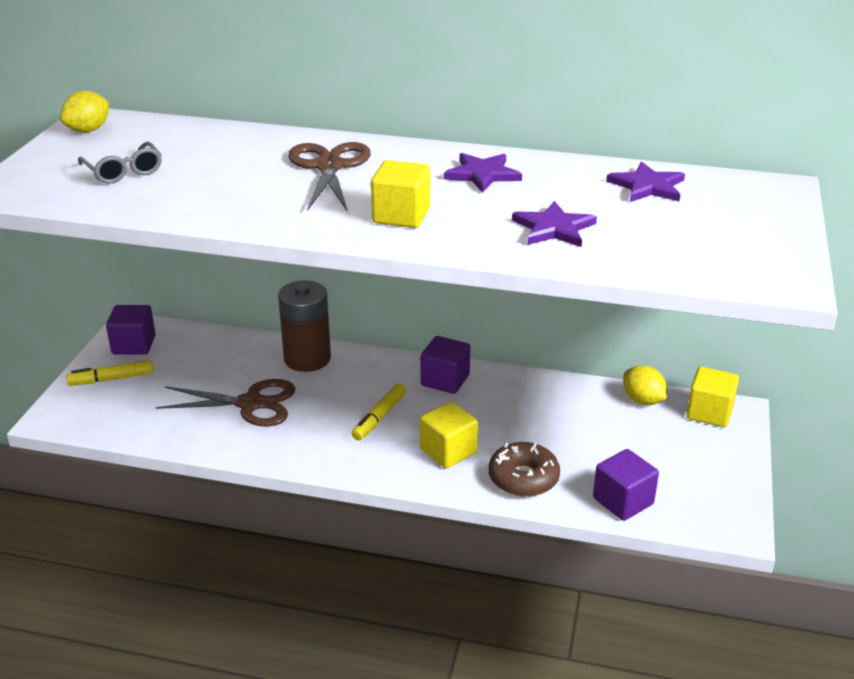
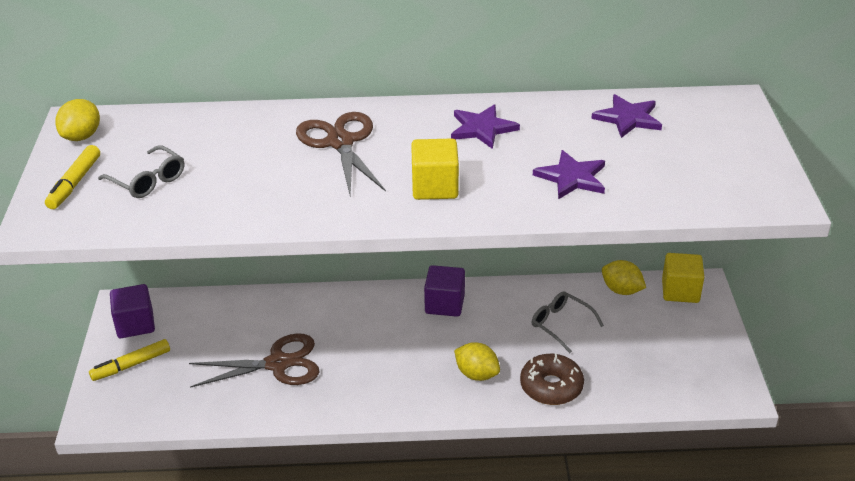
camera: 15 degrees left, 5 degrees up
brown battery [278,280,331,372] -> none
yellow marker [352,383,406,441] -> yellow marker moved to [45,145,100,209]
yellow cube [420,402,478,468] -> yellow lemon [454,342,500,381]
purple cube [593,449,659,521] -> none
none -> grey glasses [532,291,604,353]

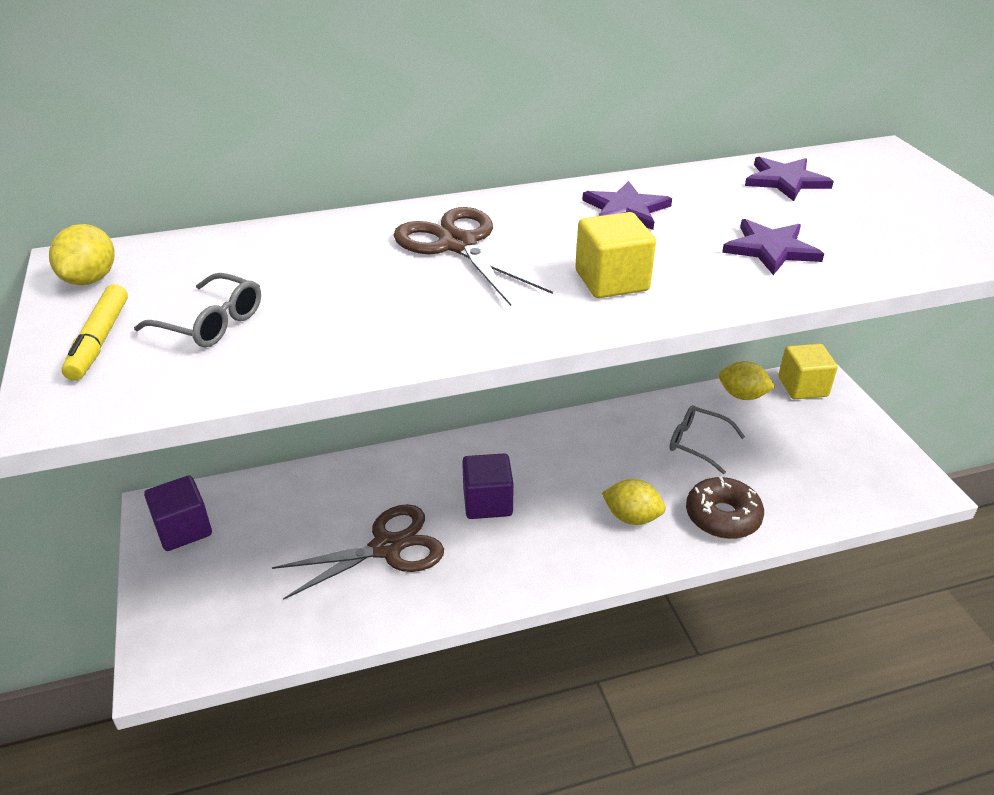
camera: 15 degrees left, 0 degrees up
yellow marker [89,339,170,381] -> none
purple cube [424,265,465,317] -> purple cube moved to [462,453,514,519]

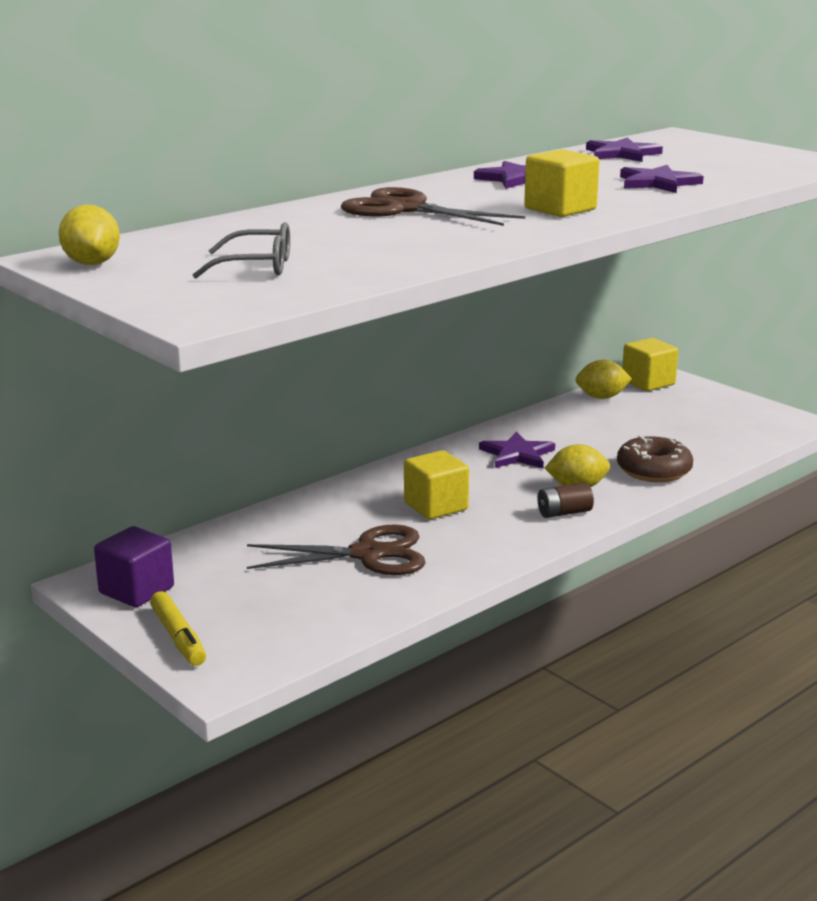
camera: 25 degrees left, 15 degrees down
yellow marker [61,284,128,381] -> yellow marker moved to [150,591,206,666]
brown scissors [272,504,444,600] -> brown scissors turned 45 degrees clockwise [247,524,425,575]
purple cube [462,453,514,519] -> yellow cube [404,450,469,519]
grey glasses [669,405,745,474] -> none
none -> purple star [479,432,555,468]
none -> brown battery [537,482,594,518]

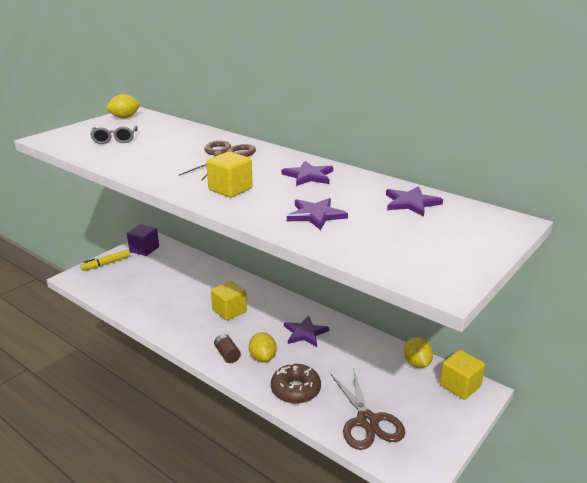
camera: 80 degrees right, 5 degrees up
brown scissors [247,524,425,575] -> brown scissors moved to [330,370,405,450]

